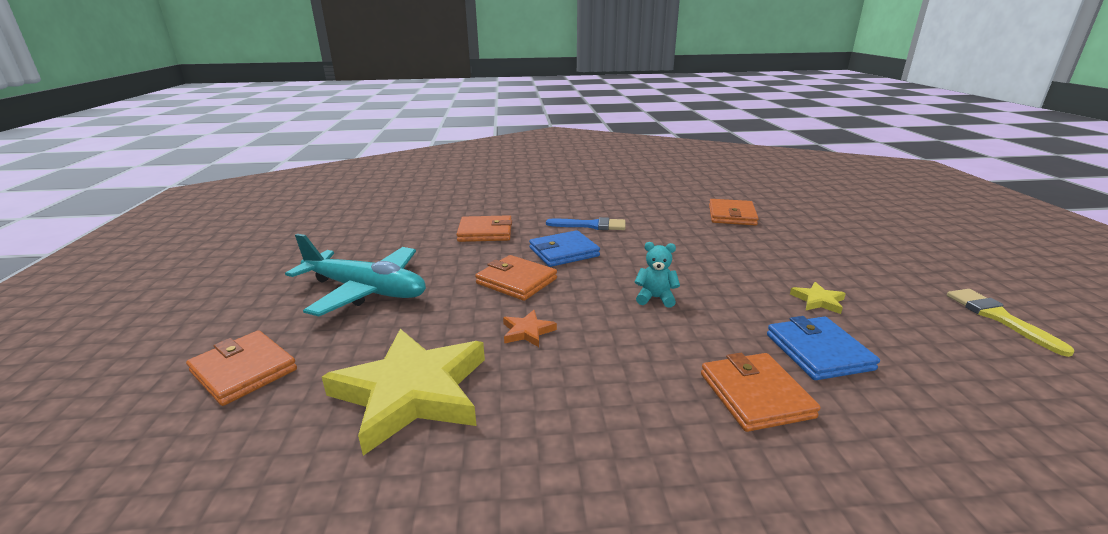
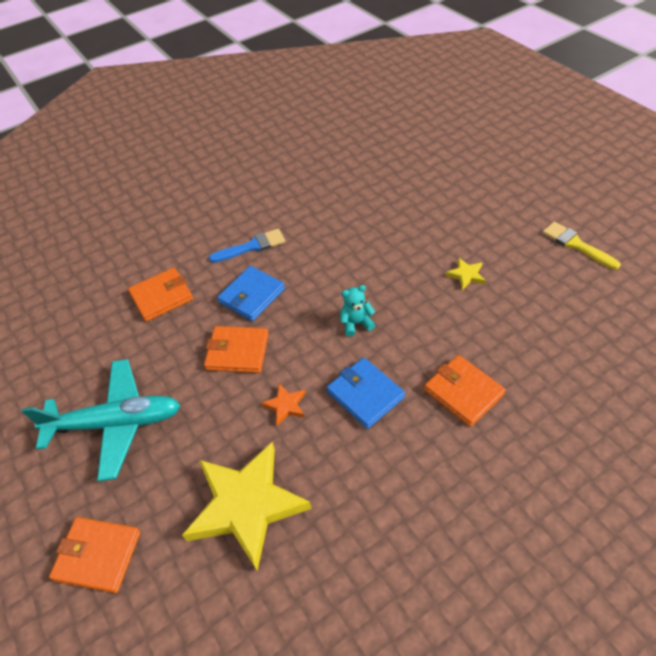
camera: 25 degrees left, 25 degrees up
orange wallet [709,199,759,226] -> none
blue wallet [767,316,880,380] -> blue wallet moved to [326,358,405,429]

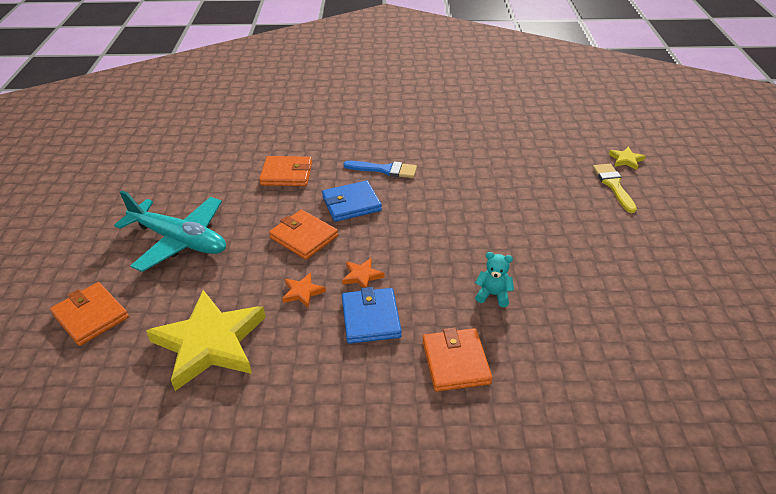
camera: 30 degrees right, 10 degrees down
turquoise teddy bear [340,285,375,337] -> turquoise teddy bear moved to [475,252,514,307]
yellow star [446,258,486,290] -> yellow star moved to [609,146,646,170]
yellow brush [542,221,621,270] -> yellow brush moved to [593,164,637,213]
none -> orange star [342,258,385,288]

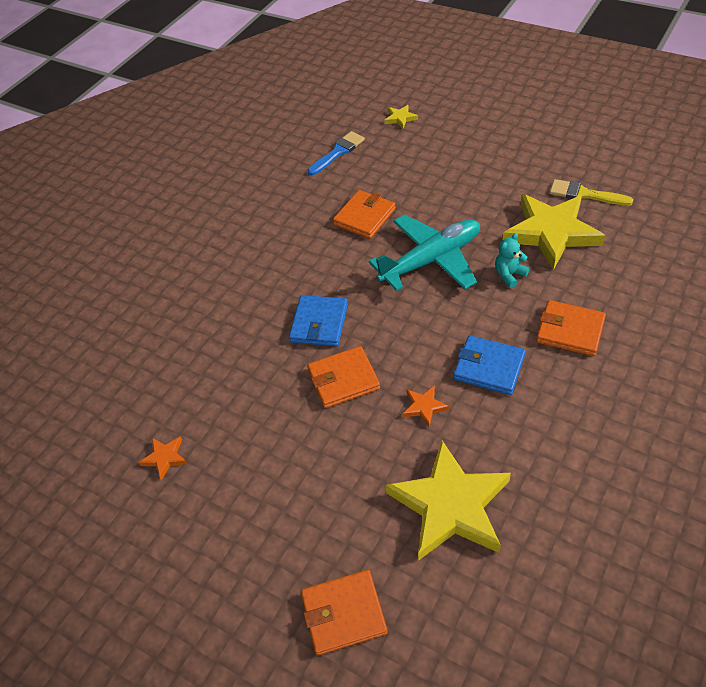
camera: 55 degrees left, 10 degrees up
turquoise plane [114,190,226,272] -> turquoise plane moved to [369,215,480,291]
orange wallet [259,156,312,186] -> orange wallet moved to [333,190,396,239]
orange star [342,258,385,288] -> orange star moved to [139,436,187,480]
blue brush [343,161,417,178] -> blue brush moved to [308,131,365,175]
yellow brush [593,164,637,213] -> yellow brush moved to [550,179,633,206]
none -> yellow star [502,194,605,270]

